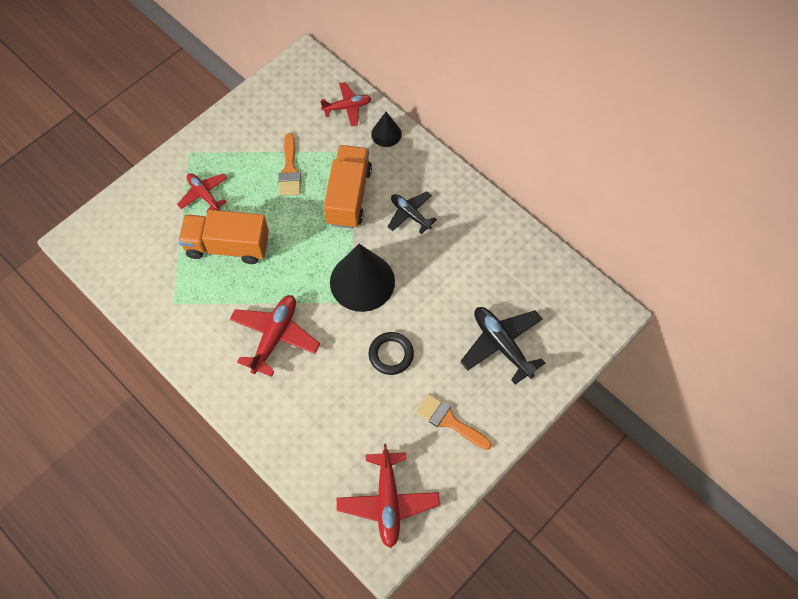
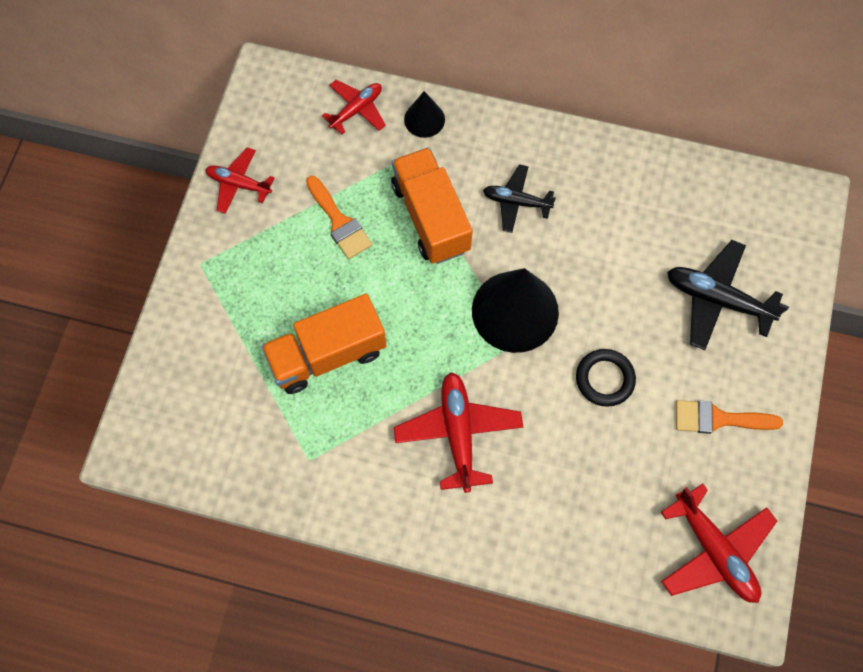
camera: 30 degrees left, 5 degrees up
red plane [177,173,227,213] -> red plane moved to [205,147,275,214]

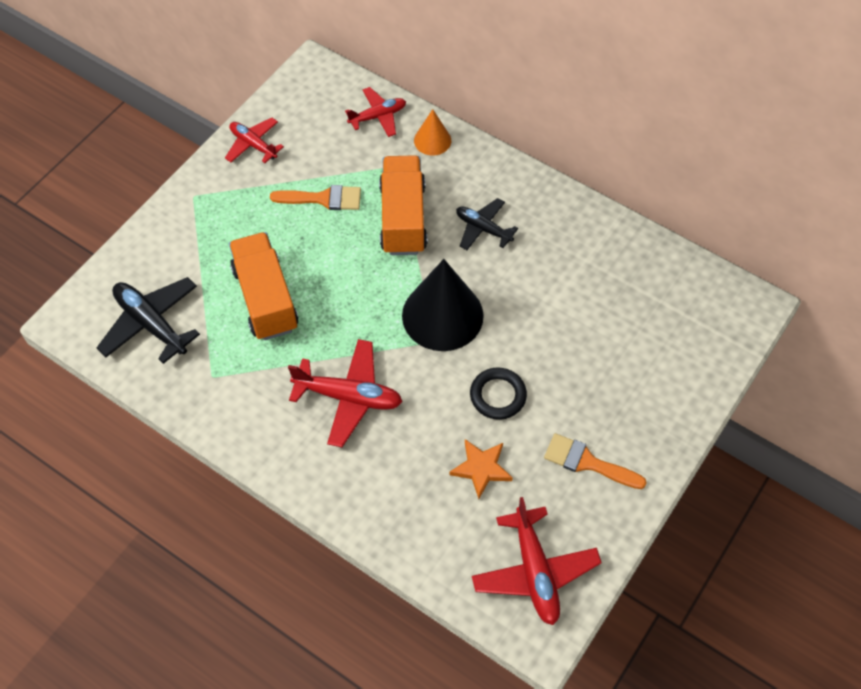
camera: 20 degrees right, 10 degrees down
orange truck [261,294,387,394] -> orange truck turned 75 degrees clockwise [229,232,299,340]
orange brush [306,176,372,259] -> orange brush turned 75 degrees counterclockwise [270,185,361,210]
red plane [394,372,523,493] -> red plane turned 90 degrees clockwise [288,339,403,447]
black cone [404,91,445,138] -> orange cone [414,109,451,155]
black plane [667,240,789,350] -> black plane moved to [97,277,200,364]
none -> orange star [449,439,513,499]

